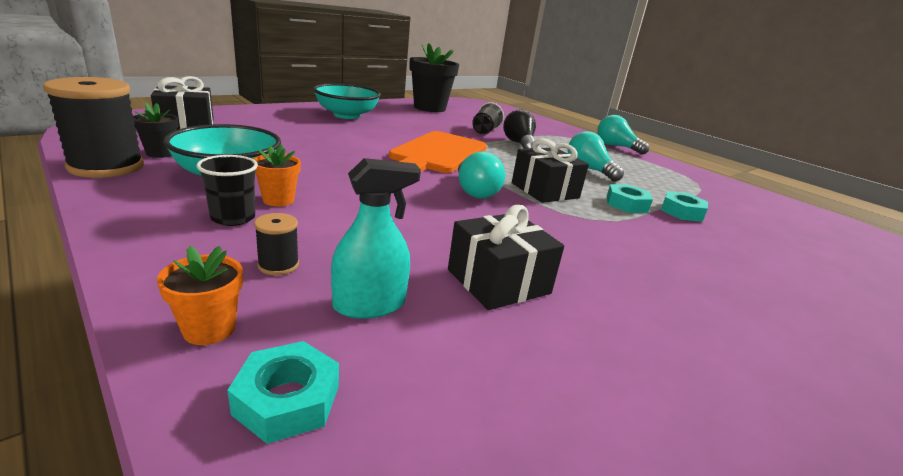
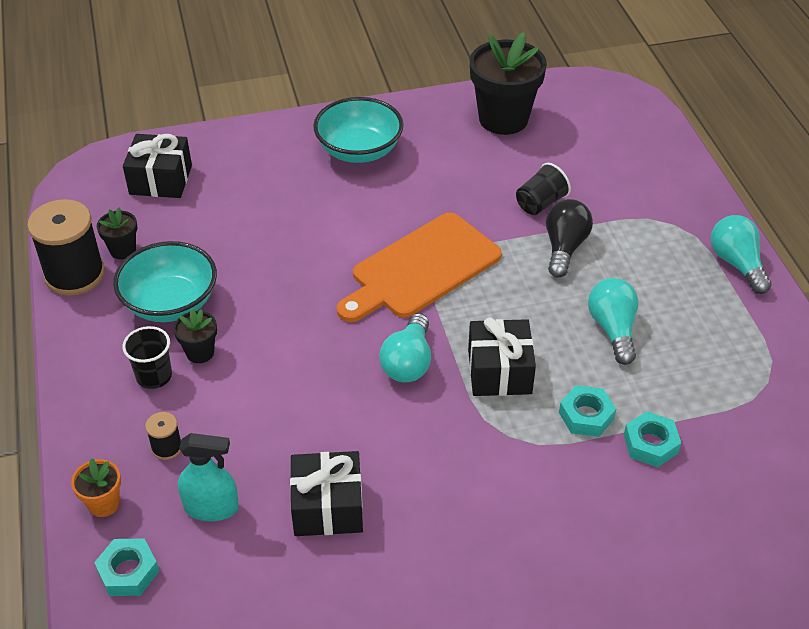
camera: 30 degrees right, 20 degrees up
orange flower pot [253,145,301,207] -> black flower pot [173,308,217,363]

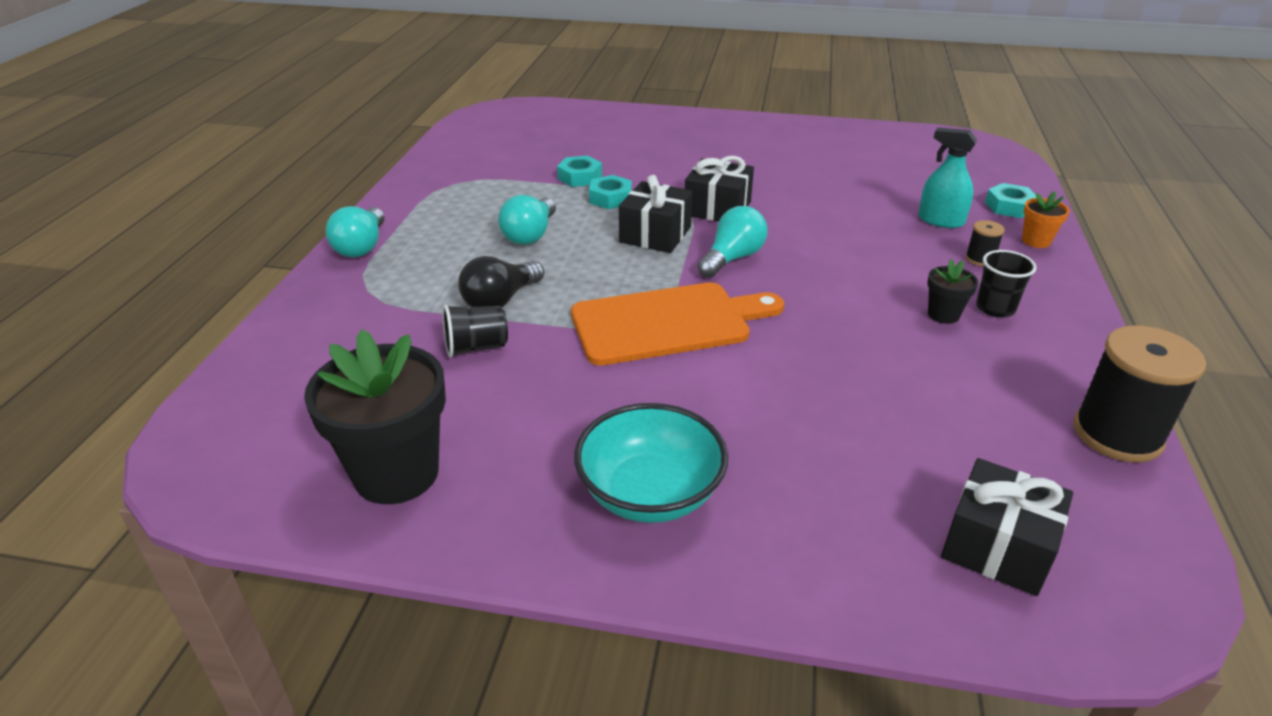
camera: 155 degrees left, 10 degrees down
black flower pot [97,208,137,259] -> none
turquoise bowl [113,241,217,322] -> none
black gift [290,451,363,536] -> black gift moved to [685,156,754,221]

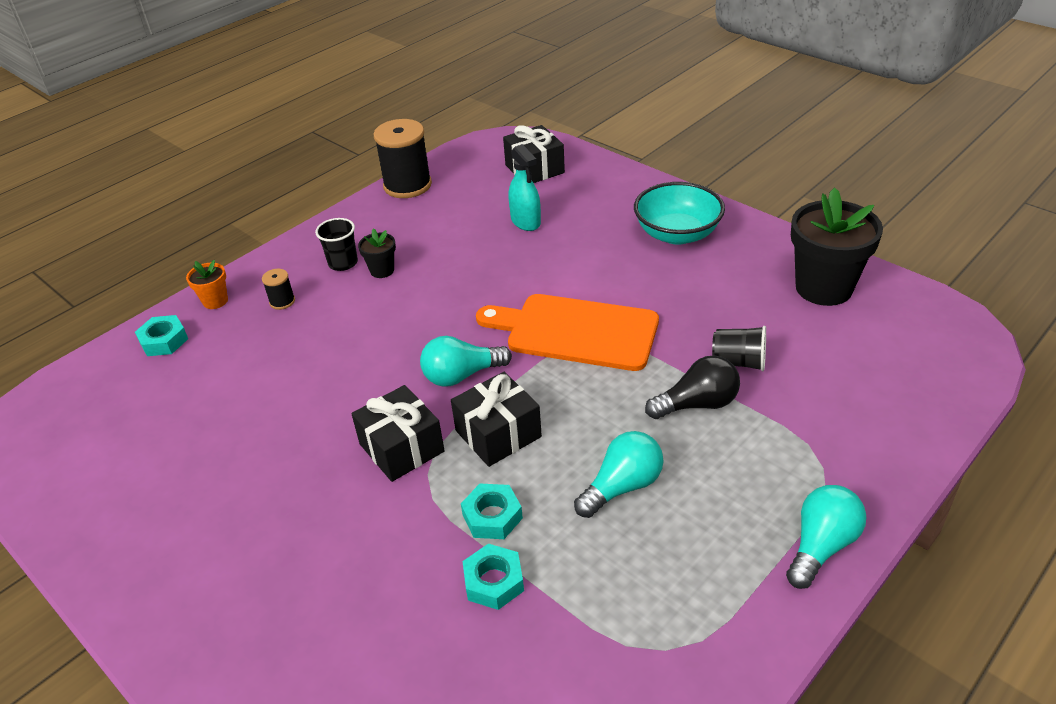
camera: 145 degrees left, 5 degrees up
turquoise spray bottle [918,128,977,228] -> turquoise spray bottle moved to [508,144,541,231]

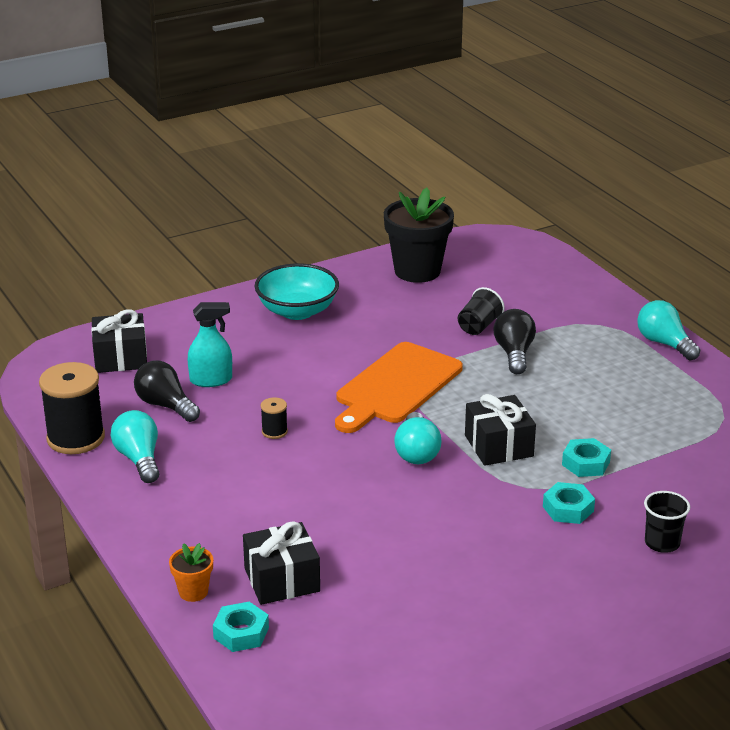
camera: 75 degrees left, 10 degrees down
black spool [262,269,295,310] -> black spool moved to [261,397,288,439]
black cup [315,218,358,271] -> black cup moved to [644,491,690,553]
black gift [351,385,445,482] -> black gift moved to [243,521,320,605]
black flower pot [358,228,396,278] -> none
turquoise nut [463,544,524,610] -> turquoise nut moved to [543,482,595,524]
turquoise light bulb [574,431,663,518] -> turquoise light bulb moved to [111,410,160,483]
none -> black light bulb [134,361,200,422]

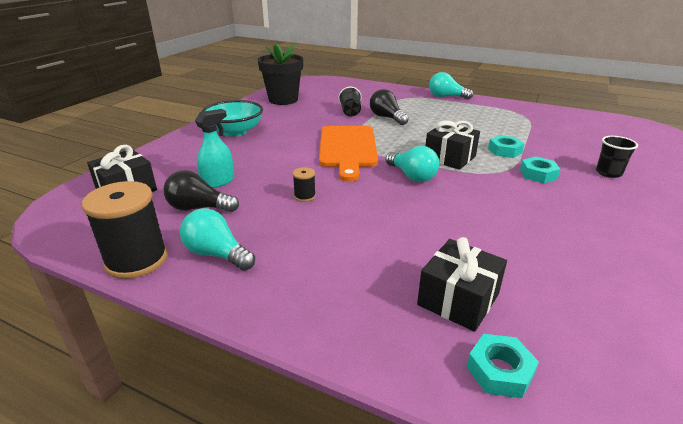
camera: 35 degrees left, 0 degrees up
orange flower pot [169,543,213,602] -> none

